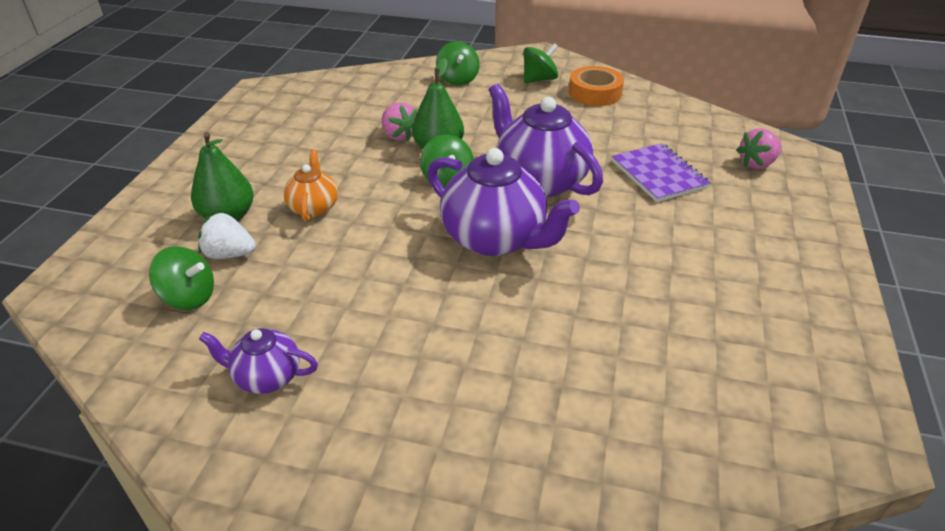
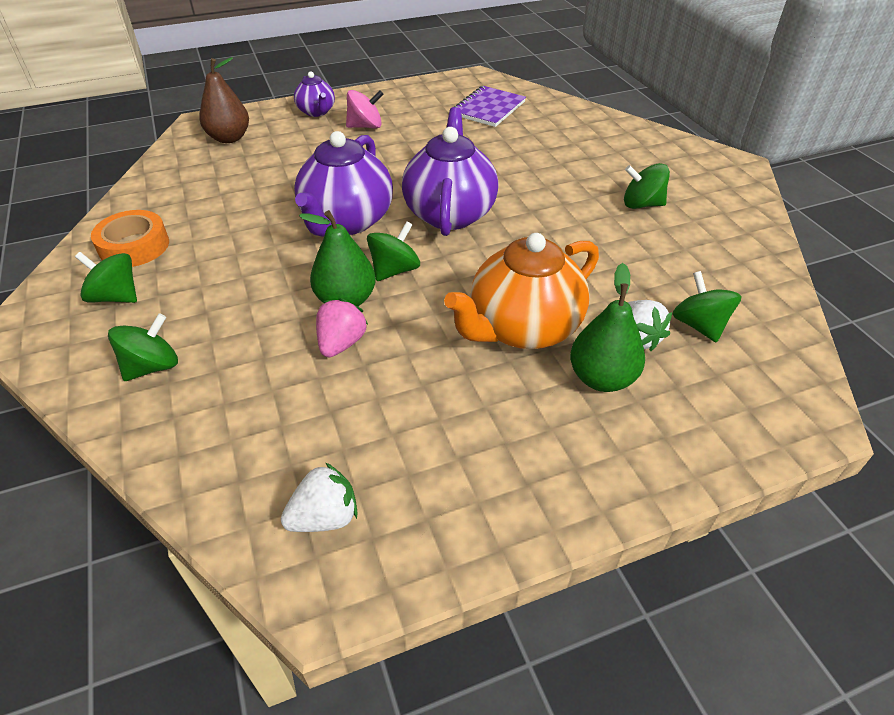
camera: 125 degrees left, 5 degrees up
purple teapot [199,328,318,394] -> purple teapot moved to [294,71,335,117]
orange teapot [284,150,338,222] -> orange teapot [444,233,599,349], size x1.89
purple notebook [612,143,711,202] -> purple notebook moved to [454,86,526,127]
pink strawberry [736,128,782,169] -> brown pear [199,57,249,143]
none -> white strawberry [281,463,358,532]
none -> pink spinning top [346,90,383,128]
none -> green spinning top [624,163,670,209]

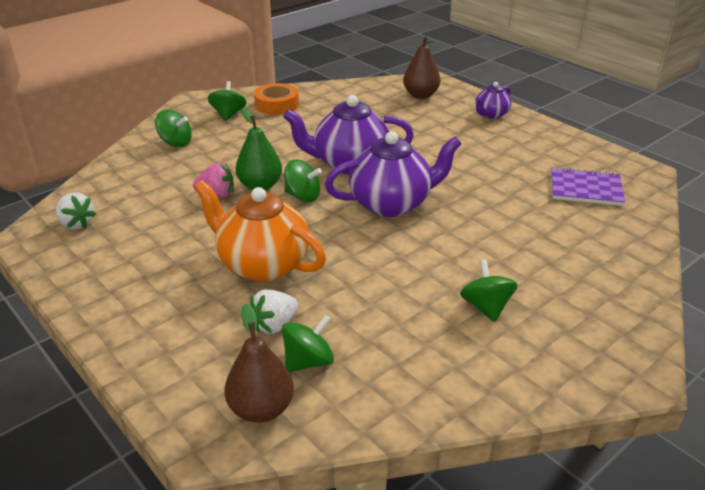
camera: 70 degrees right, 10 degrees down
pink spinning top [346,90,383,128] -> none
green pear [570,263,645,392] -> none
none -> brown pear [224,303,294,423]

